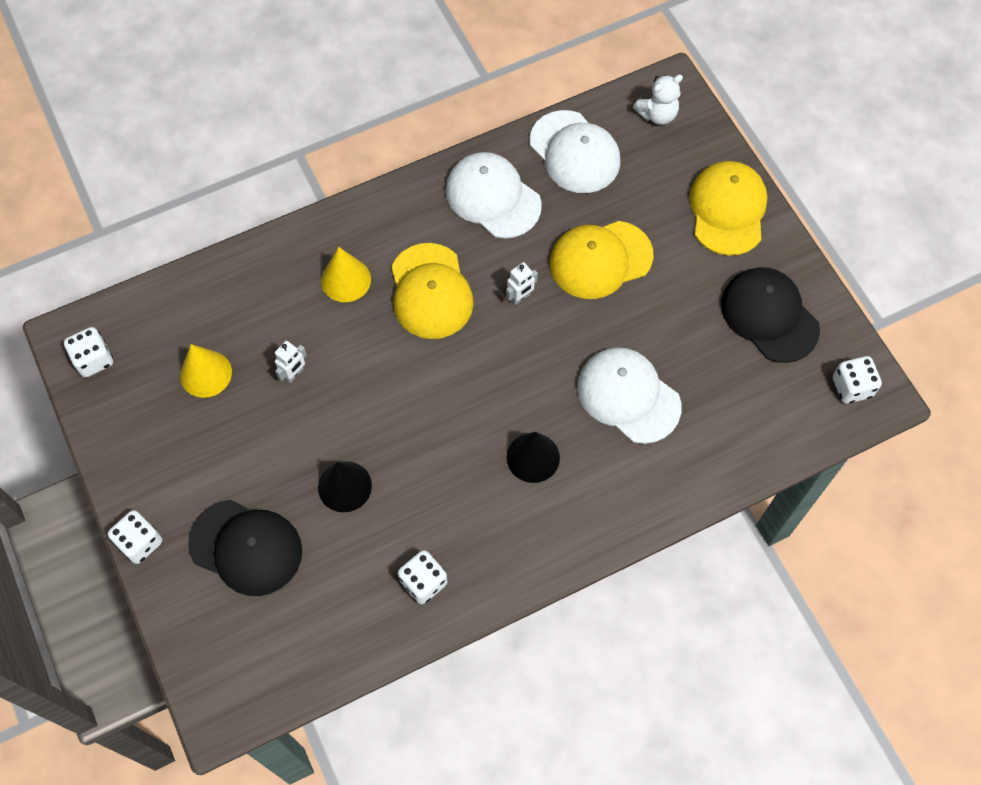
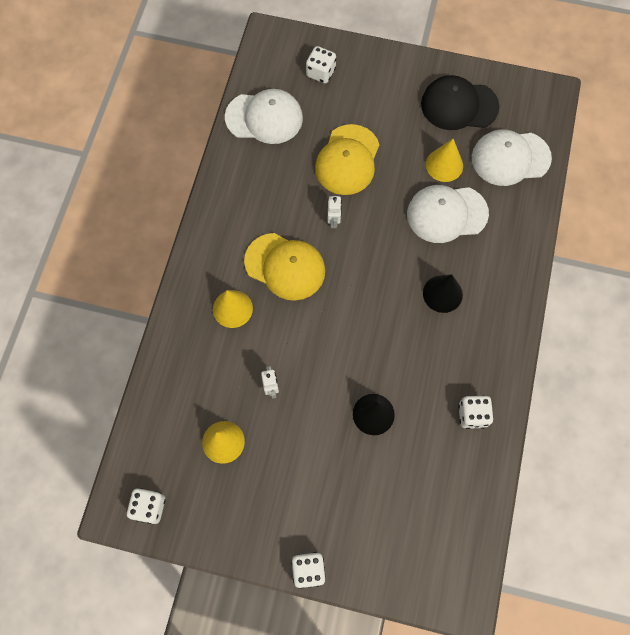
camera: 50 degrees left, 5 degrees up
black cap [188,500,302,596] -> none
white cap [446,152,542,238] -> white cap moved to [472,129,552,186]
white teddy bear [633,74,683,125] -> none
yellow cap [689,161,768,256] -> none
white dice [833,356,882,404] -> white dice moved to [306,46,336,83]
none -> yellow cone [426,139,463,182]

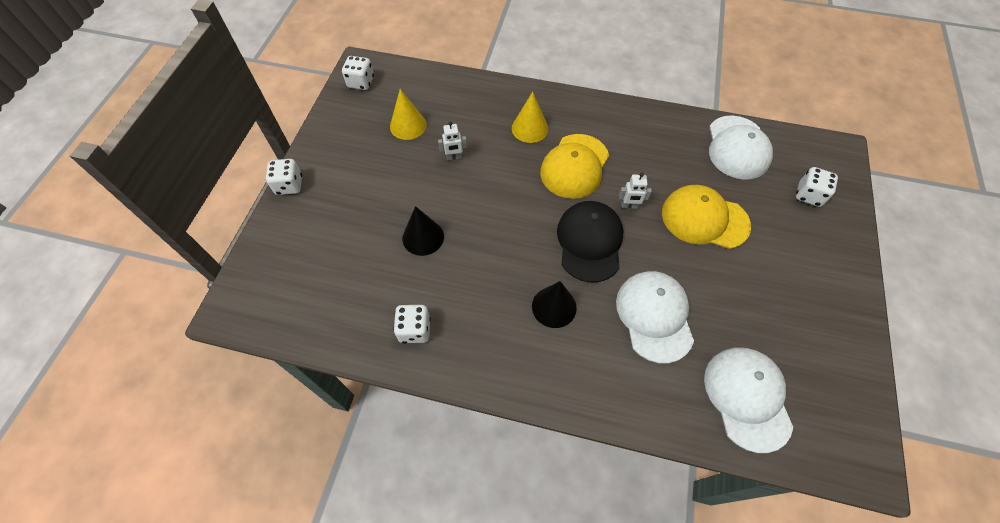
camera: 90 degrees right, 10 degrees down
black cap [421,75,499,130] -> black cap moved to [557,201,623,283]
yellow cone [426,139,463,182] -> none

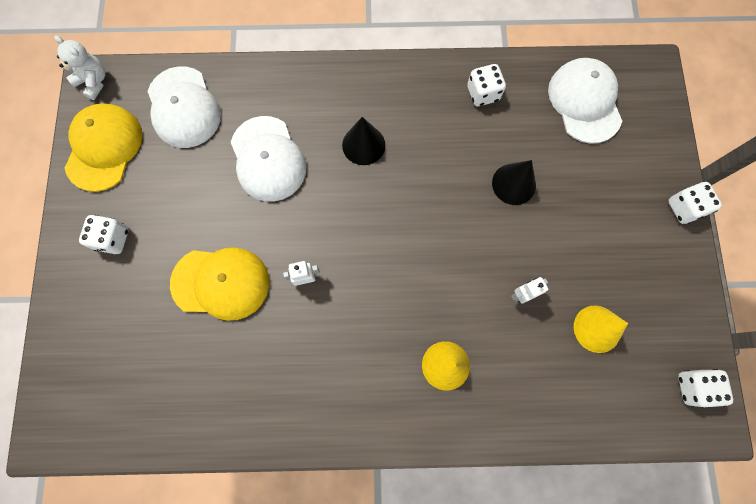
camera: 165 degrees right, 15 degrees up
yellow cap [540,134,609,199] -> yellow cap moved to [65,103,142,192]
black cap [557,201,623,283] -> none
white cap [709,115,773,180] -> white cap moved to [548,58,622,144]
white dice [796,167,838,207] -> white dice moved to [79,215,129,254]
none -> white teddy bear [54,35,105,100]

